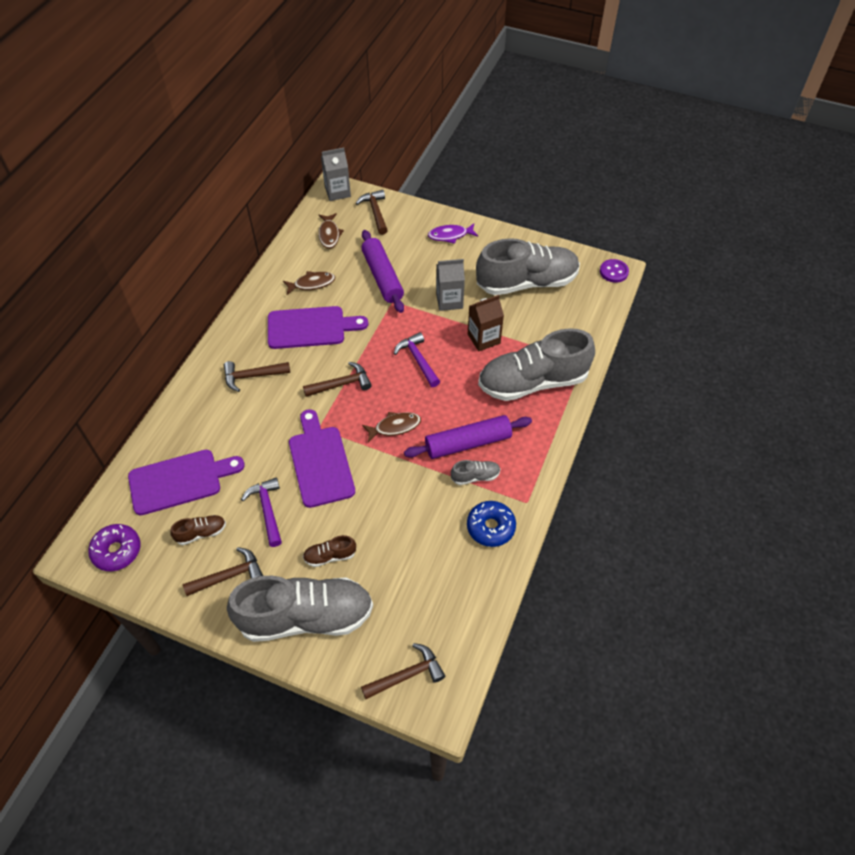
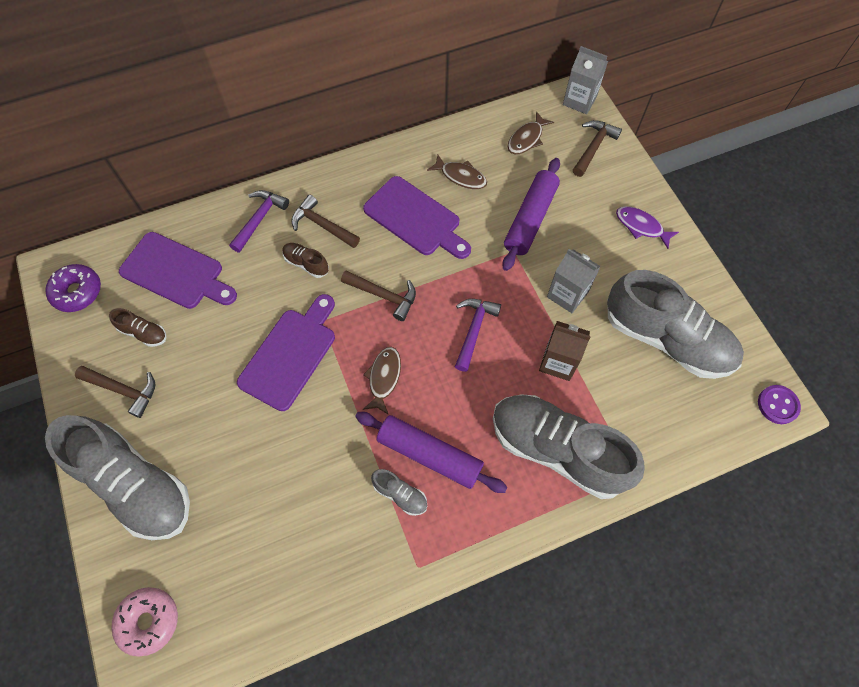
camera: 45 degrees right, 10 degrees up
purple hammer [241,478,282,547] -> purple hammer moved to [229,190,289,252]
brown shoe [303,535,356,567] -> brown shoe moved to [283,243,329,278]
brown hammer [361,643,445,699] -> pink donut [111,587,178,657]
brown fish [362,412,421,443] -> brown fish turned 105 degrees counterclockwise [363,347,401,415]
blue donut [467,501,516,547] -> none

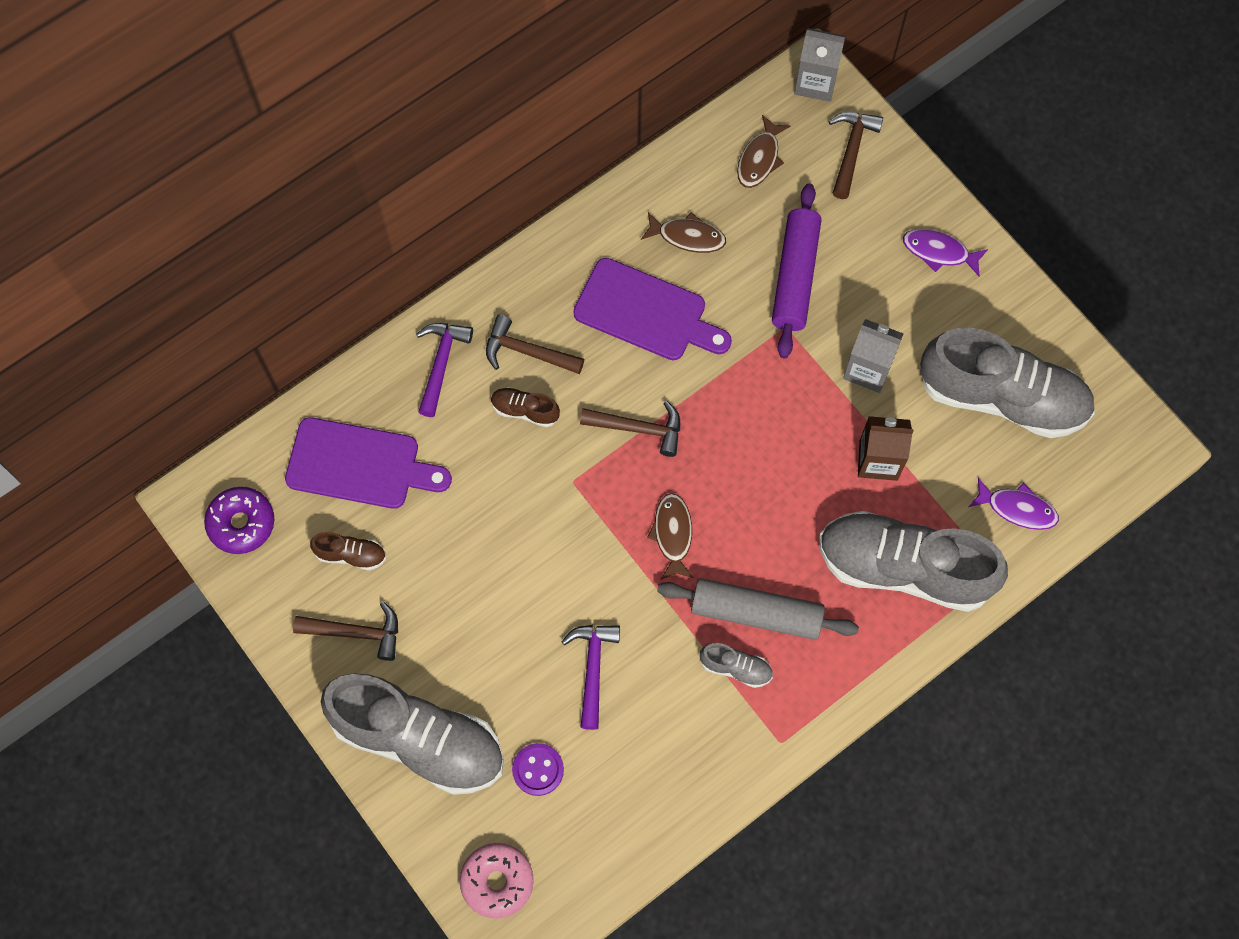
camera: 15 degrees left, 5 degrees up
purple cutting board [237,294,335,411] -> none
purple rolling pin [355,412,508,493] -> grey rolling pin [657,578,859,640]
purple hammer [455,299,501,372] -> purple hammer moved to [562,625,620,730]
purple button [758,385,801,424] -> purple button moved to [512,743,564,796]
none -> purple fish [969,478,1059,530]

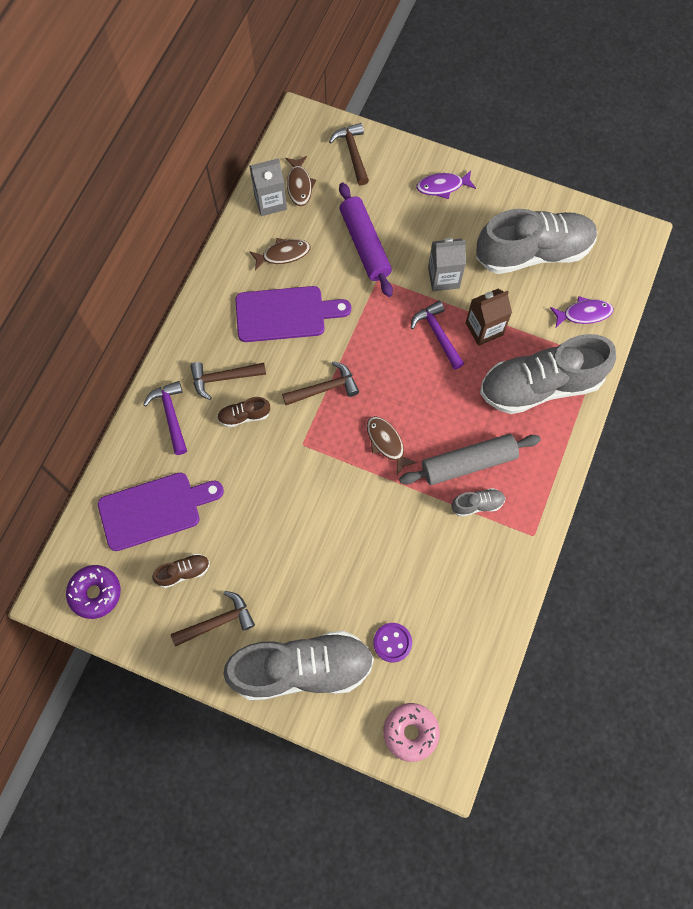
camera: 30 degrees left, 0 degrees up
purple hammer [562,625,620,730] -> purple hammer moved to [411,301,464,370]
grey carton [794,28,845,102] -> grey carton moved to [249,158,287,216]

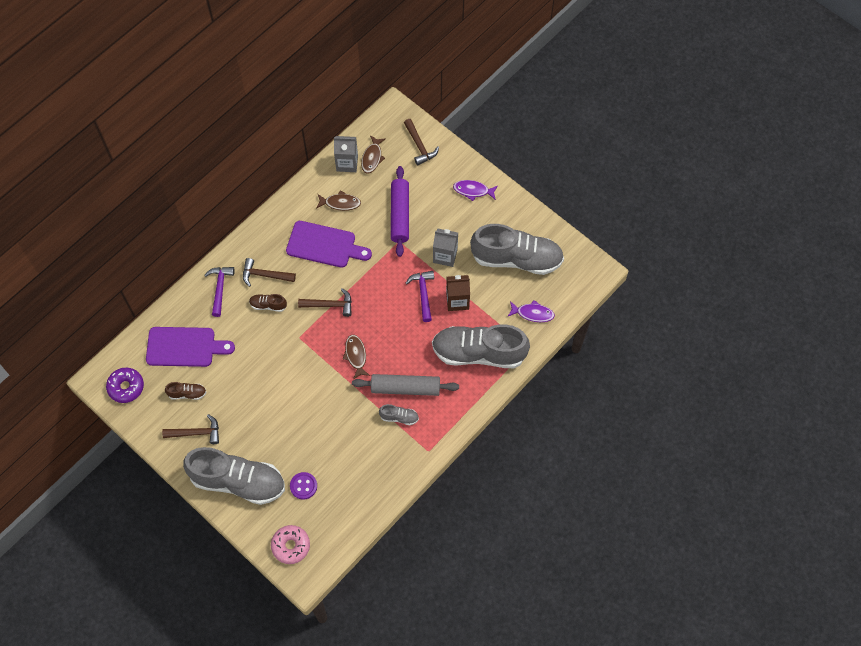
camera: 20 degrees right, 5 degrees down
brown hammer [329,123,369,186] -> brown hammer turned 150 degrees clockwise [404,119,439,165]

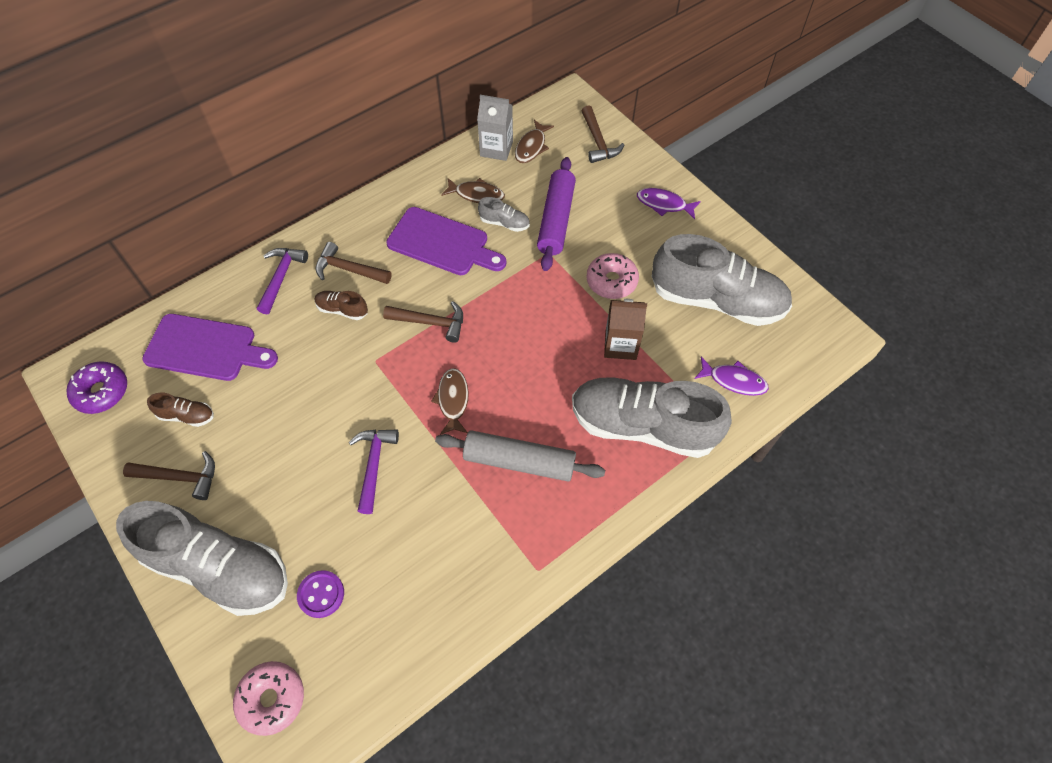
camera: 10 degrees right, 5 degrees down
grey shoe [379,404,419,425] -> grey shoe moved to [478,197,530,232]
purple hammer [406,271,434,322] -> purple hammer moved to [349,430,399,514]
grey carton [433,228,458,267] -> pink donut [586,253,639,299]

